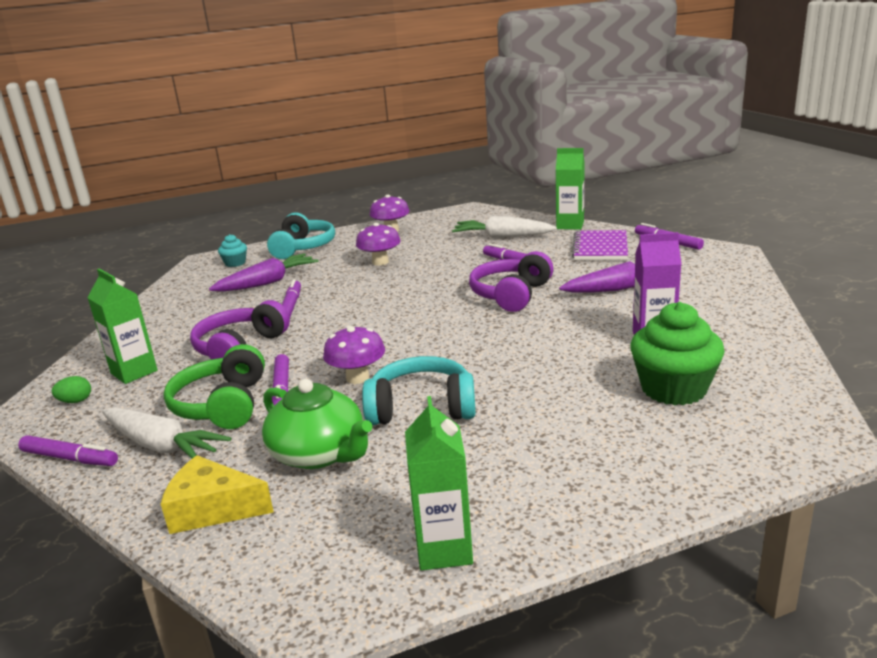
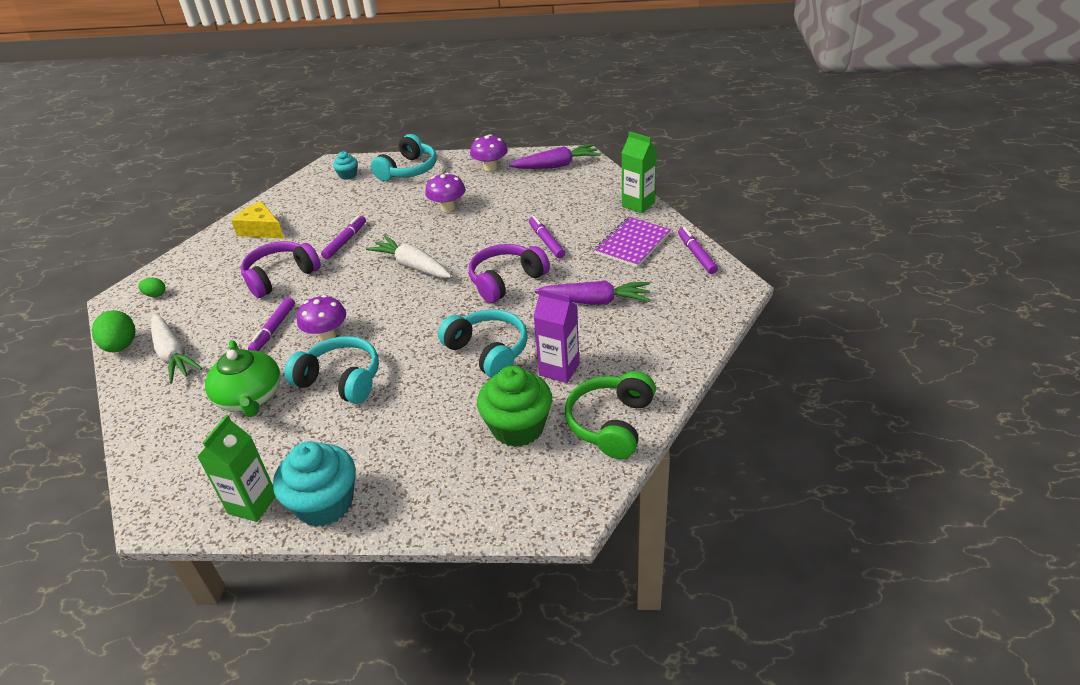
camera: 25 degrees right, 15 degrees up
purple marker [18,435,118,466] -> green egg [92,310,135,352]
green carton [87,269,158,384] -> none
yellow cheese [161,455,274,534] -> yellow cheese moved to [231,201,284,239]
green headphones [164,344,265,429] -> green headphones moved to [565,371,656,459]
purple carrot [209,253,318,292] -> purple carrot moved to [509,144,601,169]
white carrot [452,216,557,238] -> white carrot moved to [366,236,452,278]
none -> turquoise cupcake [273,441,355,527]
none -> turquoise headphones [438,309,528,378]

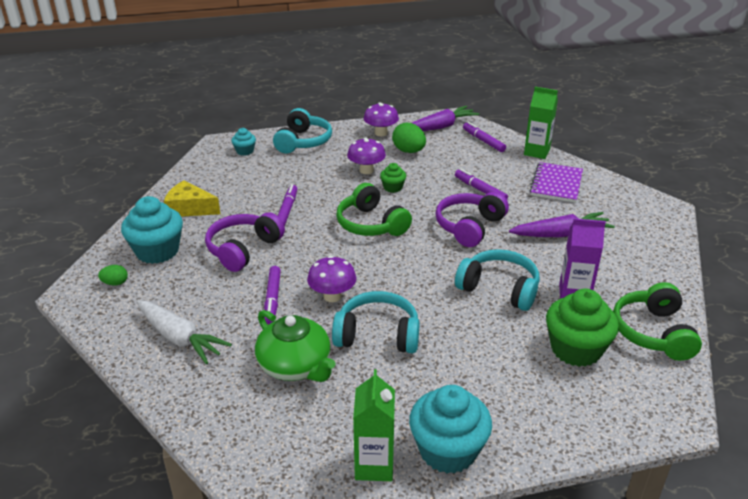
camera: 20 degrees left, 5 degrees down
green egg [92,310,135,352] -> green egg moved to [392,123,426,153]
white carrot [366,236,452,278] -> green headphones [336,183,412,236]
purple marker [678,227,718,274] -> purple marker moved to [463,122,506,152]
none -> turquoise cupcake [121,196,183,264]
none -> green cupcake [380,163,406,193]

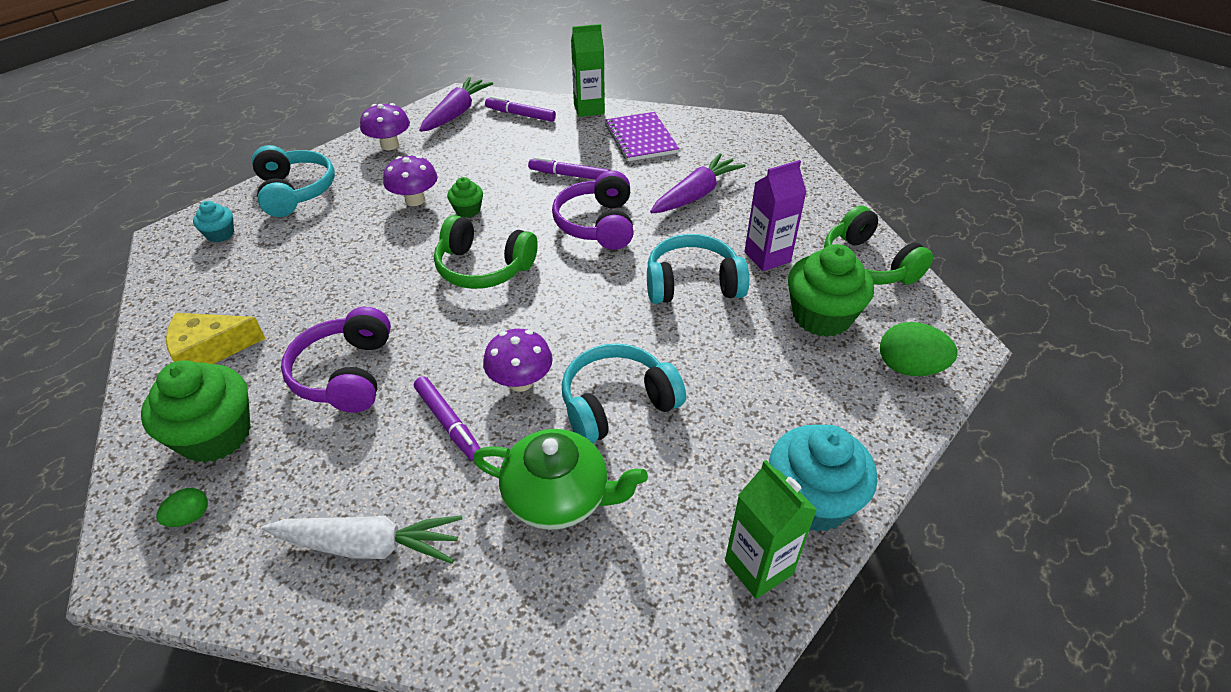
camera: 35 degrees left, 10 degrees up
turquoise cupcake [121,196,183,264] -> green cupcake [141,360,251,463]
purple marker [278,184,297,226] -> none
green egg [392,123,426,153] -> green egg moved to [880,322,957,376]

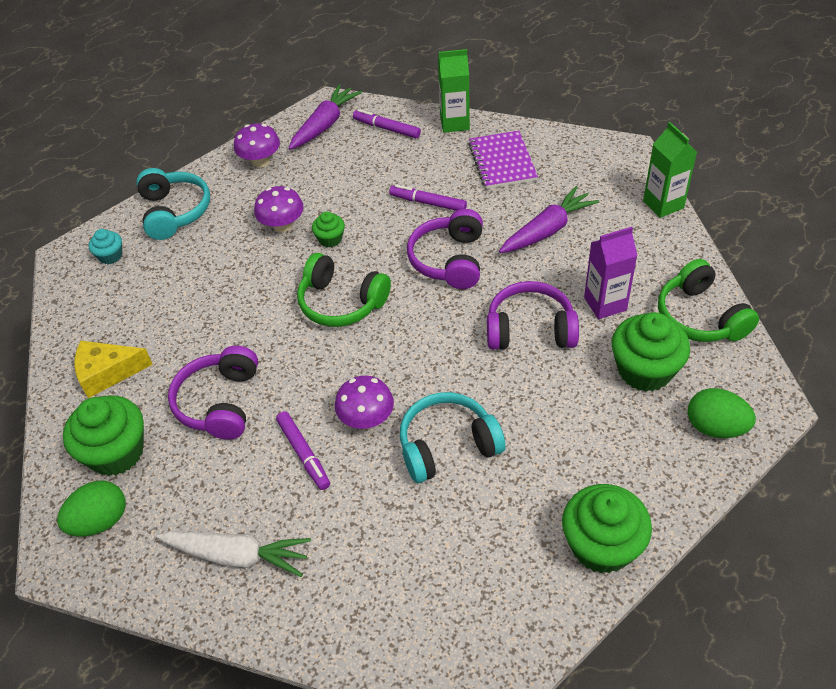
camera: 10 degrees right, 5 degrees up
green egg [156,488,208,527] -> green egg [57,481,126,536], size x1.83
green teapot [473,429,648,530] -> none
turquoise headphones [647,234,749,304] -> purple headphones [487,281,579,350]
green carton [725,460,817,599] -> green carton moved to [643,122,697,218]
turquoise cupcake [769,425,877,532] -> green cupcake [562,484,652,574]

